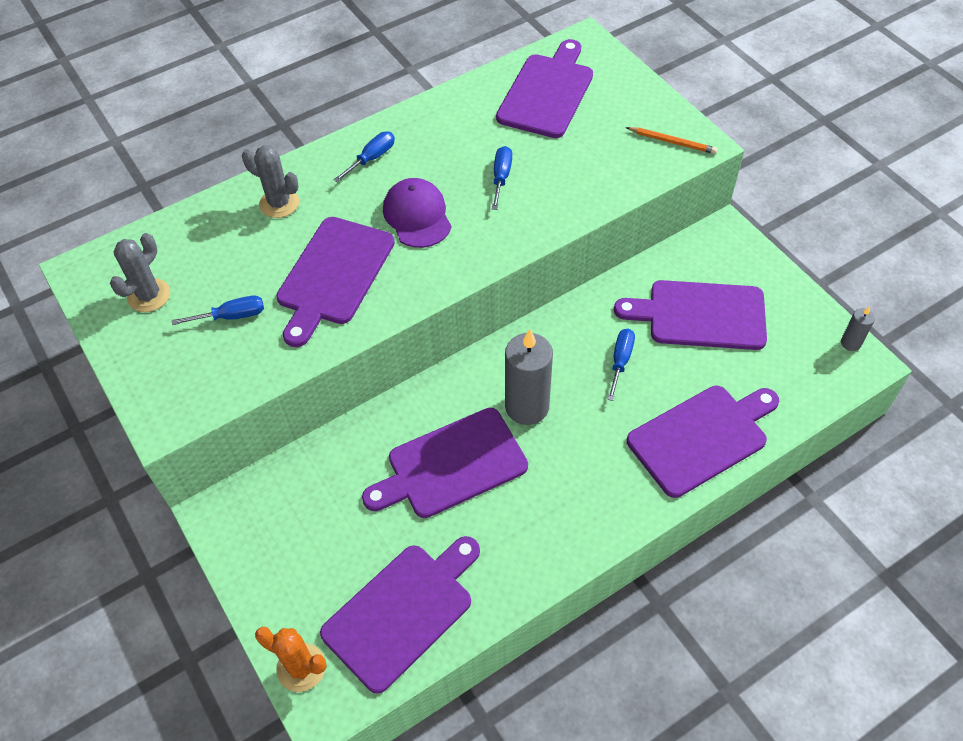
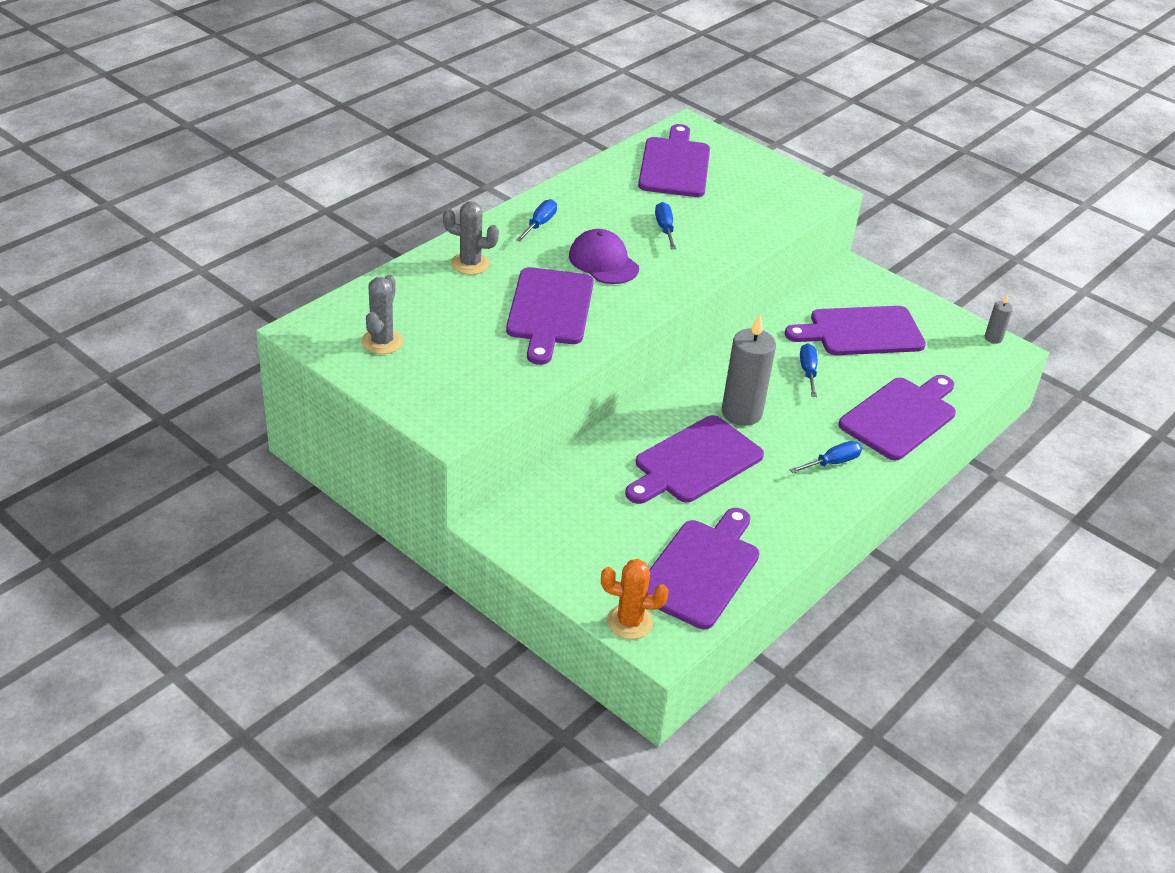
camera: 20 degrees left, 15 degrees down
blue screwdriver [172,296,264,325] -> blue screwdriver moved to [790,441,862,473]
orange pencil [626,127,718,154] -> none

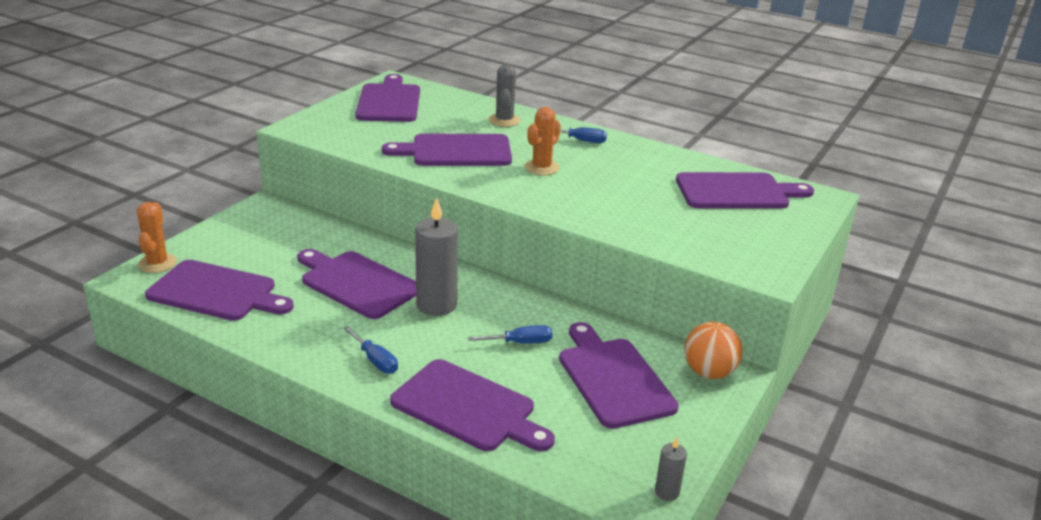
camera: 80 degrees right, 10 degrees down
grey cactus [361,275,403,354] -> purple cutting board [355,74,420,122]
purple cap [569,229,639,284] -> orange cactus [525,107,561,175]
blue screwdriver [655,202,676,249] -> none
none -> orange ball [684,322,743,379]

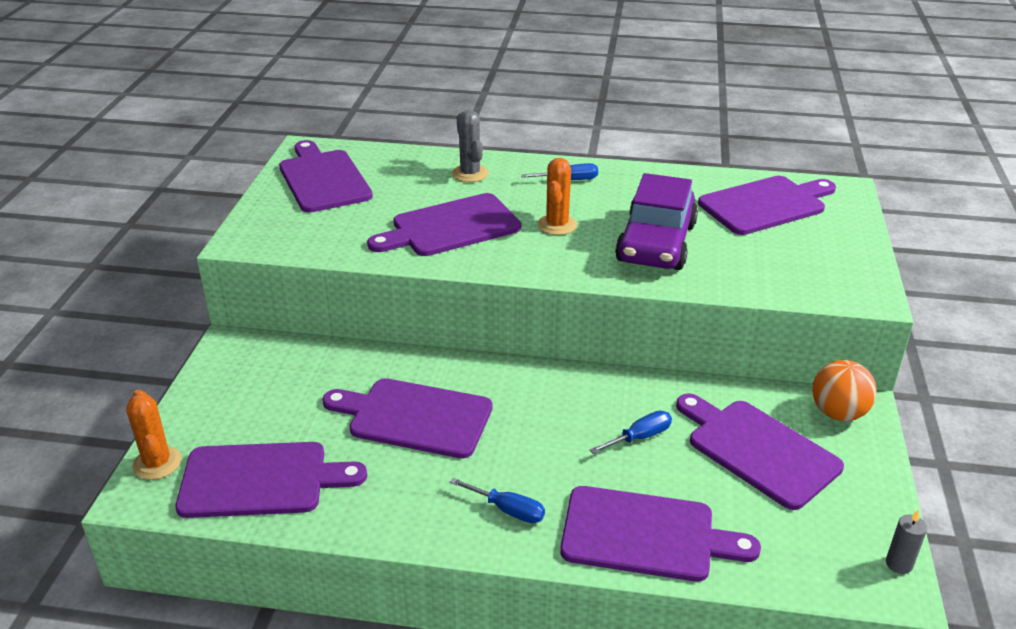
camera: 20 degrees left, 5 degrees up
grey candle [415,197,458,316] -> none
none -> purple car [615,173,698,270]

